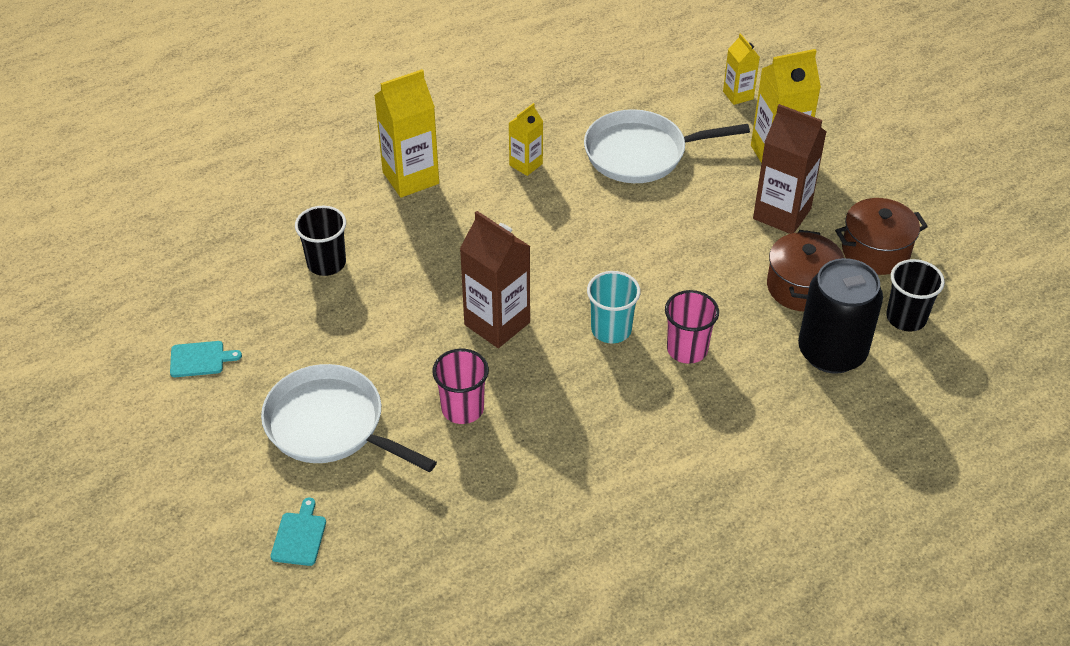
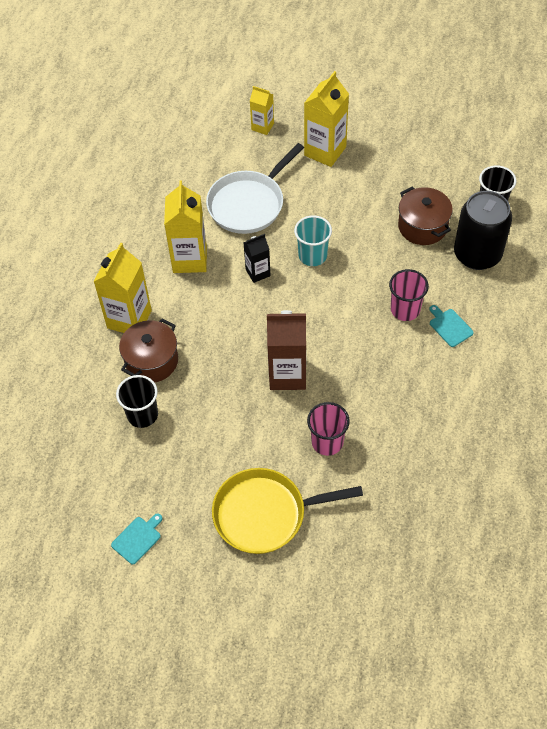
camera: 40 degrees left, 10 degrees up
white pan [261,364,437,472] -> yellow pan [212,468,363,554]
turquoise cutting board [271,498,326,566] -> turquoise cutting board moved to [429,305,474,347]
yellow carton [509,103,543,176] -> yellow carton [164,180,207,273], size x1.77
turquoise cup [587,271,641,343] -> turquoise cup moved to [294,215,332,266]
brown carton [753,104,826,234] -> none
brown pot [835,198,928,275] -> brown pot moved to [119,318,178,383]
none -> black carton [243,234,270,283]

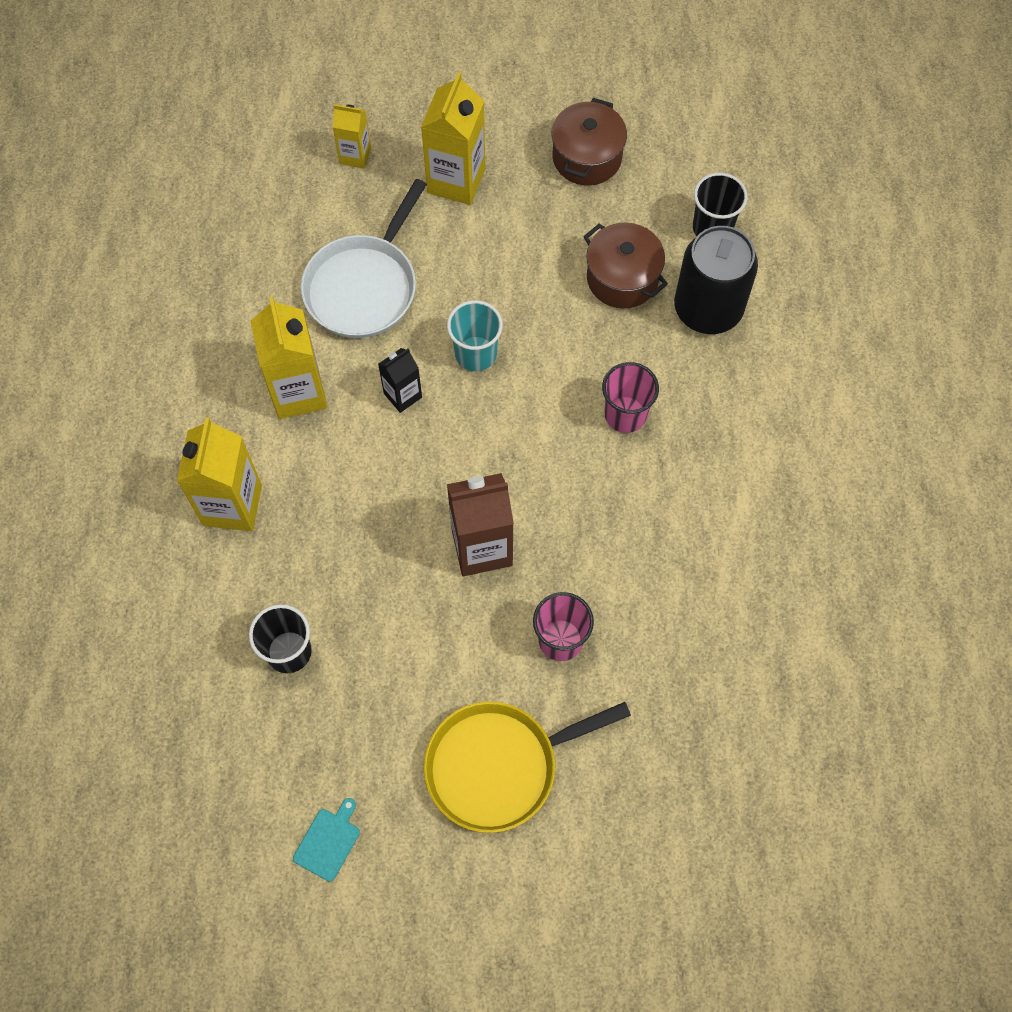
camera: 15 degrees left, 10 degrees up
brown pot [119,318,178,383] -> brown pot moved to [551,98,627,186]
turquoise cutting board [429,305,474,347] -> none

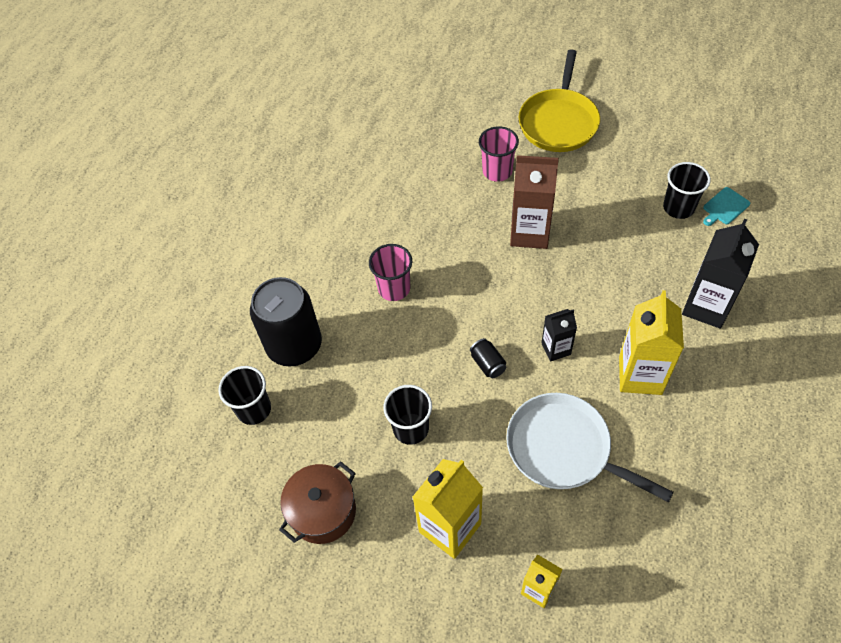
camera: 155 degrees left, 10 degrees down
yellow carton [177,418,262,531] -> black carton [682,219,759,329]
turquoise cutting board [293,798,360,882] -> turquoise cutting board moved to [703,187,750,226]
white pan [301,179,427,338] -> white pan turned 105 degrees counterclockwise [506,393,674,502]
yellow pan [424,701,631,833] -> yellow pan turned 105 degrees clockwise [518,50,600,152]
turquoise cup [447,300,503,371] -> black can [470,338,506,378]
brown pot [583,222,668,309] -> none
none -> black cup [383,385,432,445]

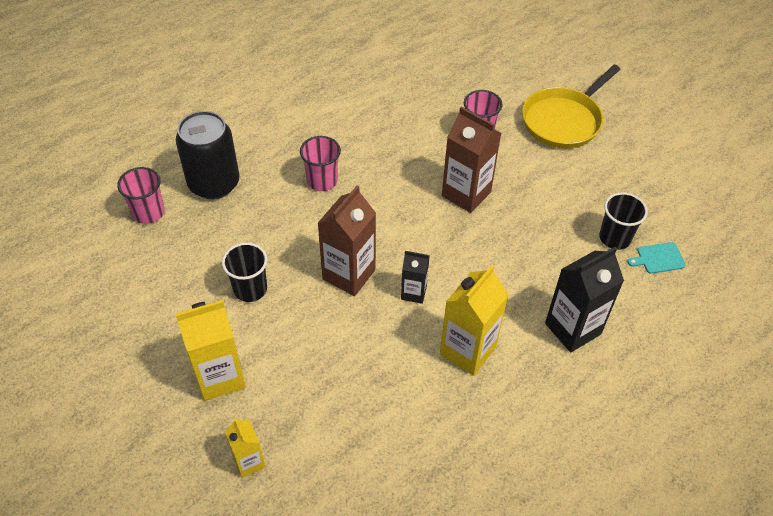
camera: 25 degrees right, 5 degrees down
black cup [218,366,271,425] -> pink cup [117,167,165,224]
brown pot [279,461,356,544] -> none
black can [470,338,506,378] -> brown carton [318,185,376,296]
white pan [506,393,674,502] -> none

